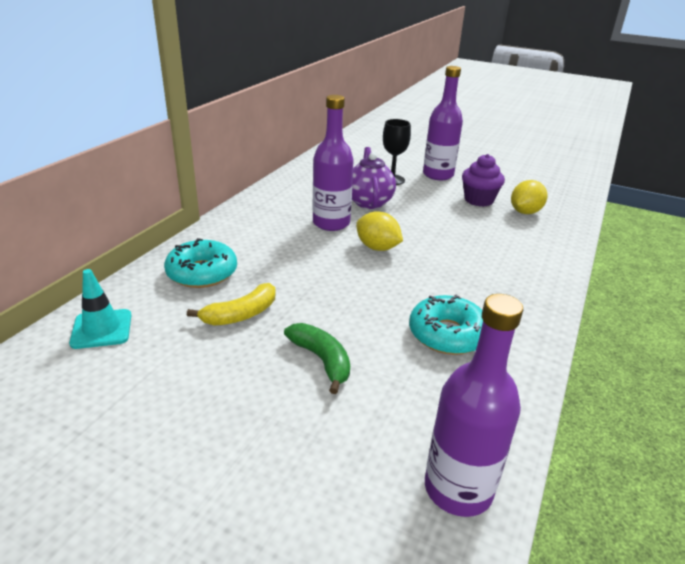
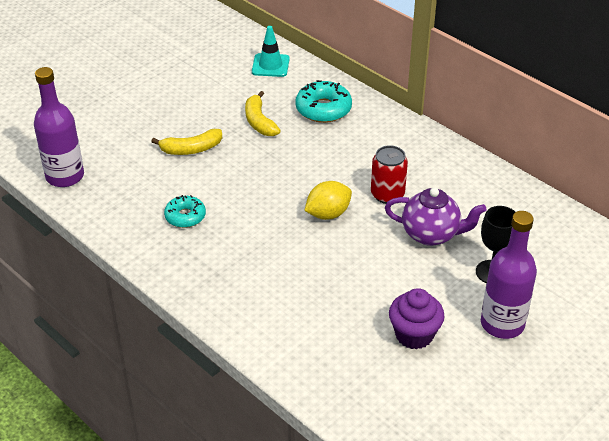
camera: 110 degrees right, 10 degrees up
green banana [284,323,350,394] -> yellow banana [151,129,222,155]
purple bottle [313,95,354,231] -> red can [371,145,408,204]
turquoise donut [409,295,483,355] -> turquoise donut [164,195,206,228], size x0.65
yellow lemon [511,180,547,214] -> none

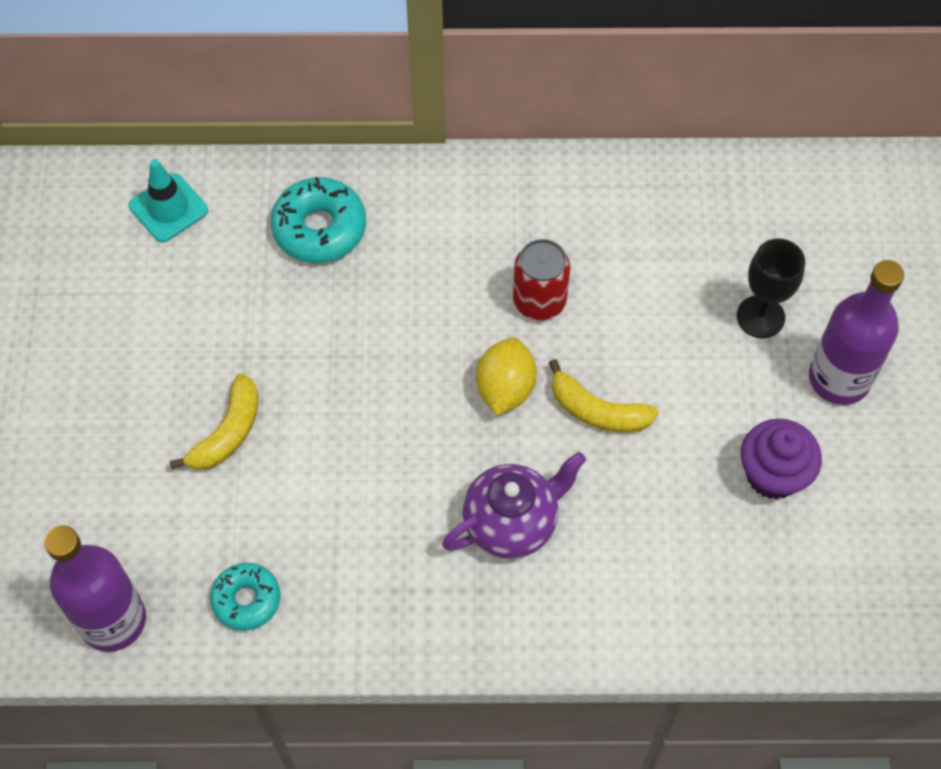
camera: 45 degrees left, 20 degrees up
turquoise donut [164,195,206,228] -> turquoise donut moved to [210,563,280,631]
yellow banana [245,91,281,136] -> yellow banana moved to [549,359,659,433]
purple teapot [385,188,487,246] -> purple teapot moved to [442,452,586,559]

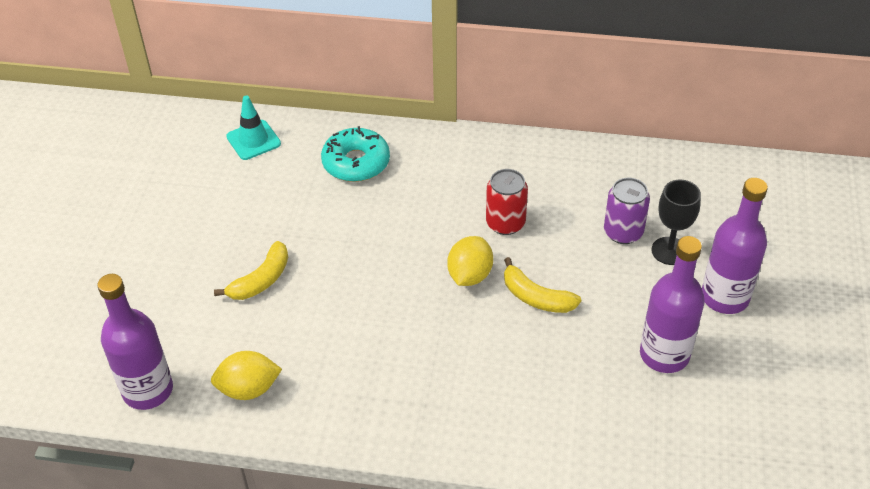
camera: 10 degrees right, 15 degrees down
turquoise donut [210,563,280,631] -> yellow lemon [211,351,282,400]
purple teapot [442,452,586,559] -> none
purple cupcake [741,418,822,500] -> purple bottle [640,236,705,373]
none -> purple can [604,178,650,244]

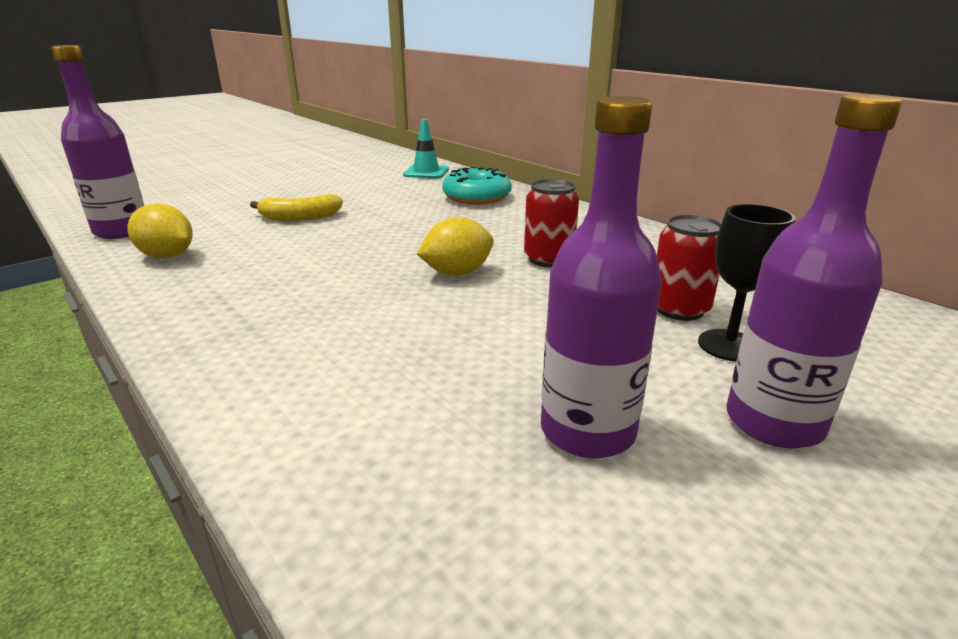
camera: 40 degrees right, 20 degrees down
yellow banana [504,257,581,313] -> none
purple can [604,178,650,244] -> red can [657,215,721,321]

